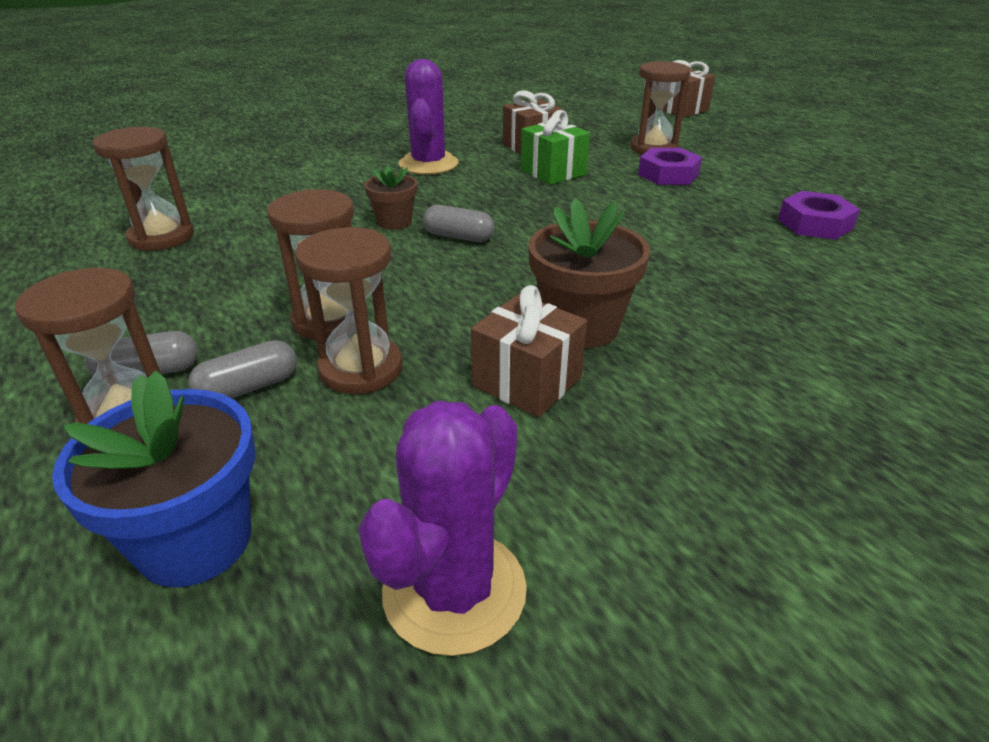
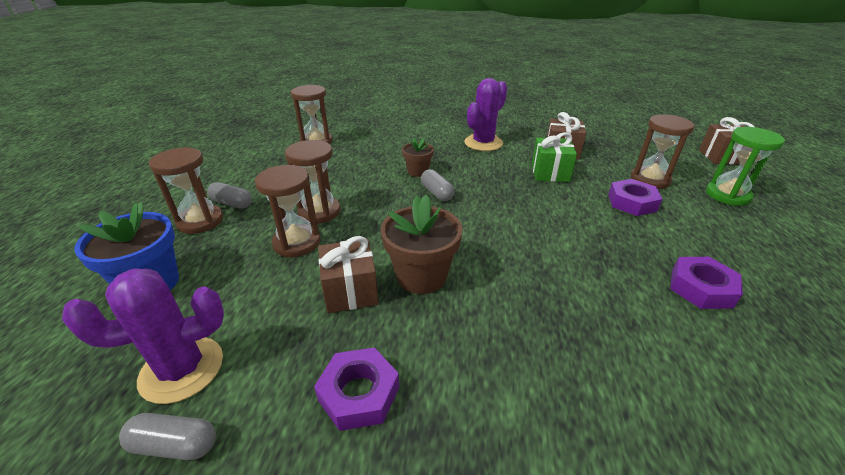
camera: 40 degrees right, 0 degrees up
grey capsule [188,340,297,398] -> grey capsule moved to [119,413,216,460]
none -> purple nut [314,347,399,431]
none -> green hourglass [706,127,785,206]

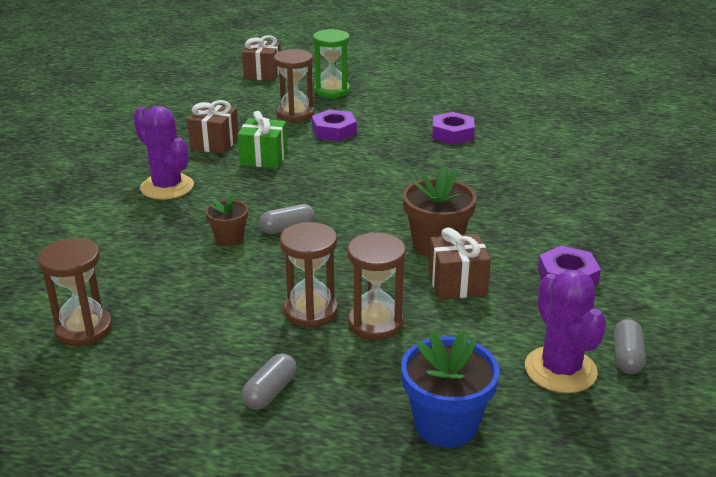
camera: 85 degrees left, 5 degrees down
brown hourglass [149,147,223,234] -> none

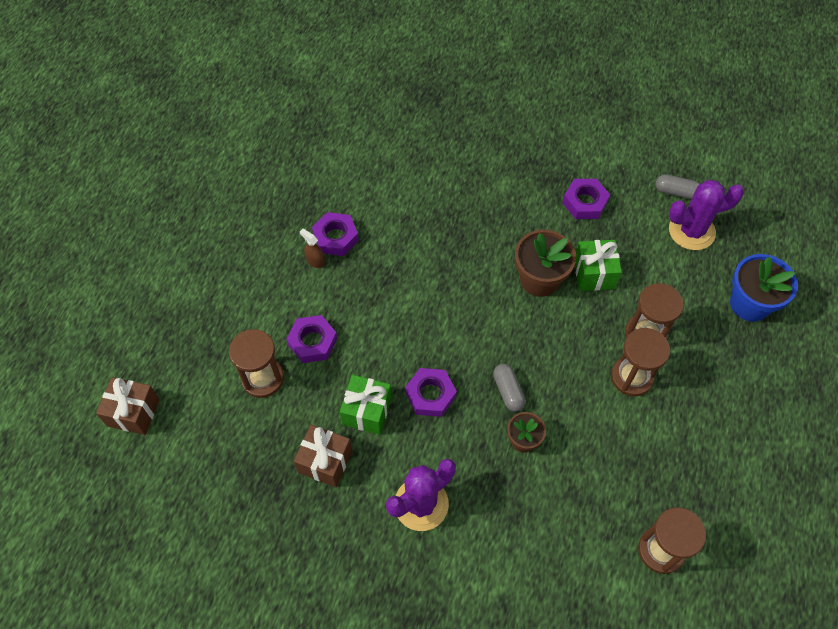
camera: 85 degrees left, 30 degrees up
grey capsule [242,353,297,410] -> none
green hourglass [313,29,350,98] -> none
brown gift [429,227,491,300] -> green gift [575,240,622,291]
none -> brown spray bottle [300,229,325,268]
none -> purple nut [405,368,457,417]

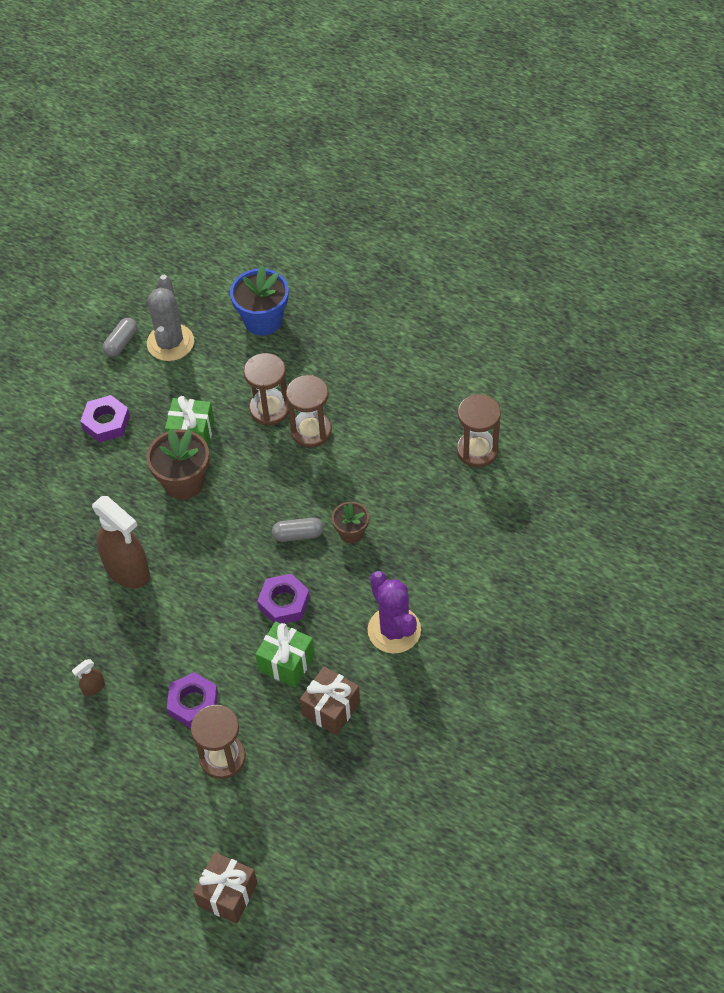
camera: 75 degrees left, 5 degrees down
purple nut [312,212,359,256] -> none
purple cactus [669,180,744,250] -> grey cactus [147,275,194,361]
none -> brown spray bottle [92,496,150,589]

